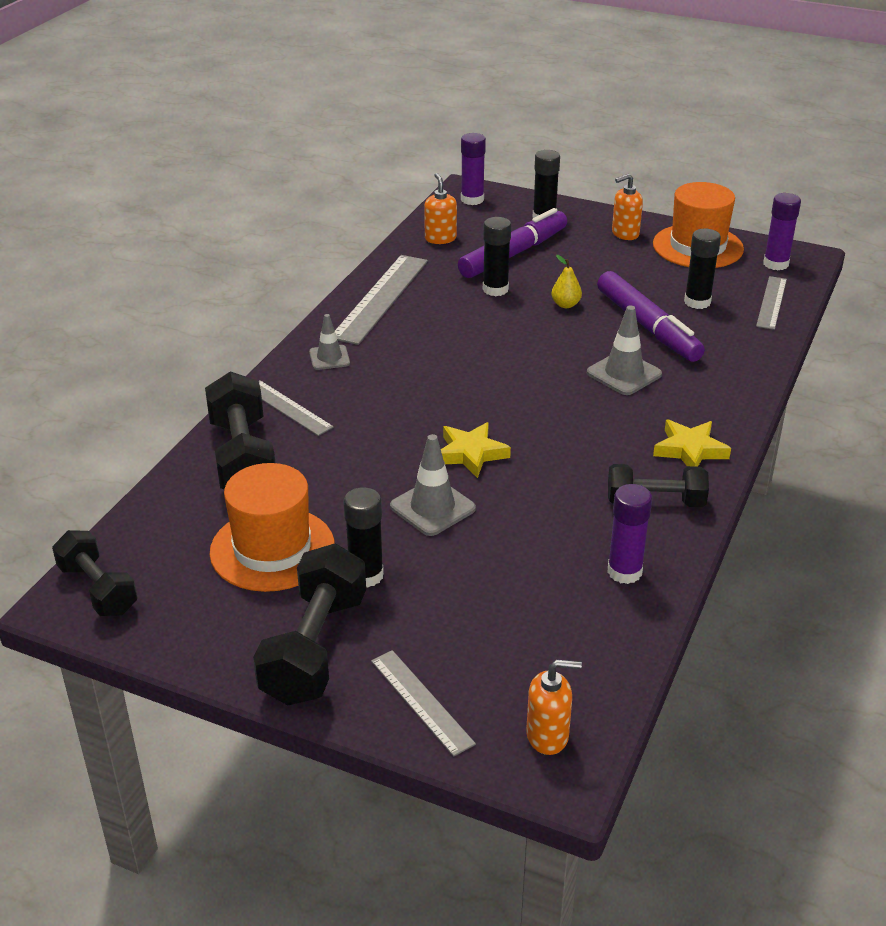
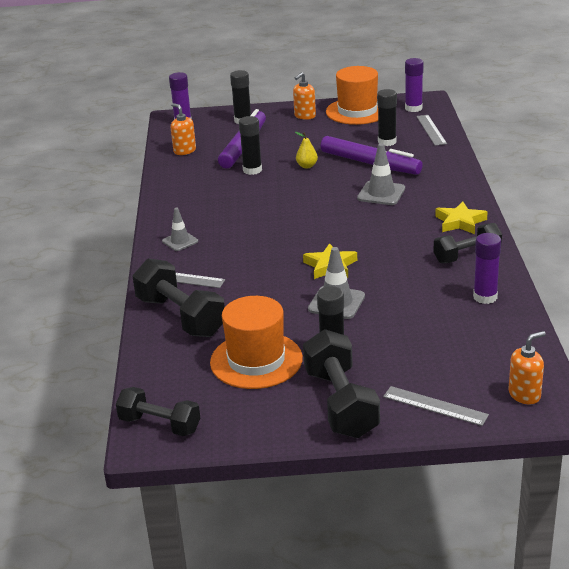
camera: 25 degrees left, 5 degrees down
grey ruler [335,255,428,345] -> none

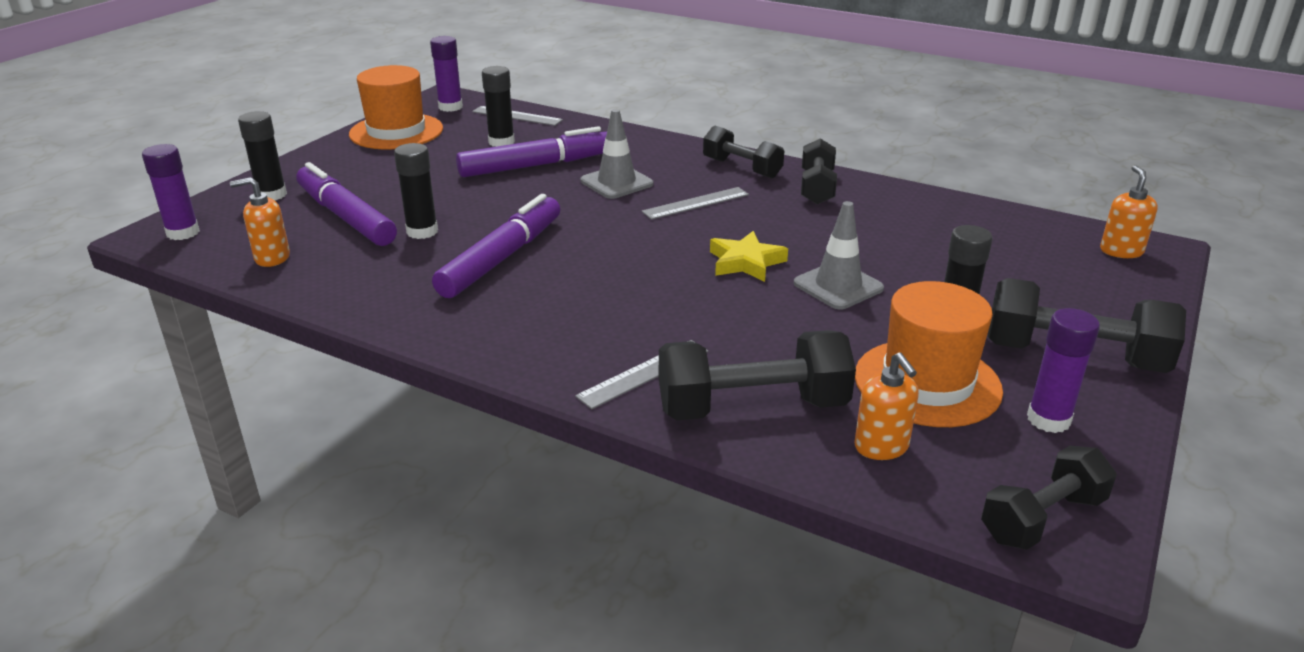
camera: 60 degrees left, 0 degrees up
grey traffic cone [162,208,198,251] -> none
orange soap dispenser [293,72,316,120] -> orange soap dispenser moved to [854,352,919,460]
yellow pear [295,132,318,168] -> none
grey ruler [383,386,489,426] -> grey ruler moved to [642,187,749,220]
yellow star [435,201,488,234] -> black dumbbell [703,125,784,178]
purple glue stick [473,233,501,304] -> purple glue stick moved to [1027,308,1100,433]
none -> purple marker [432,194,560,298]

